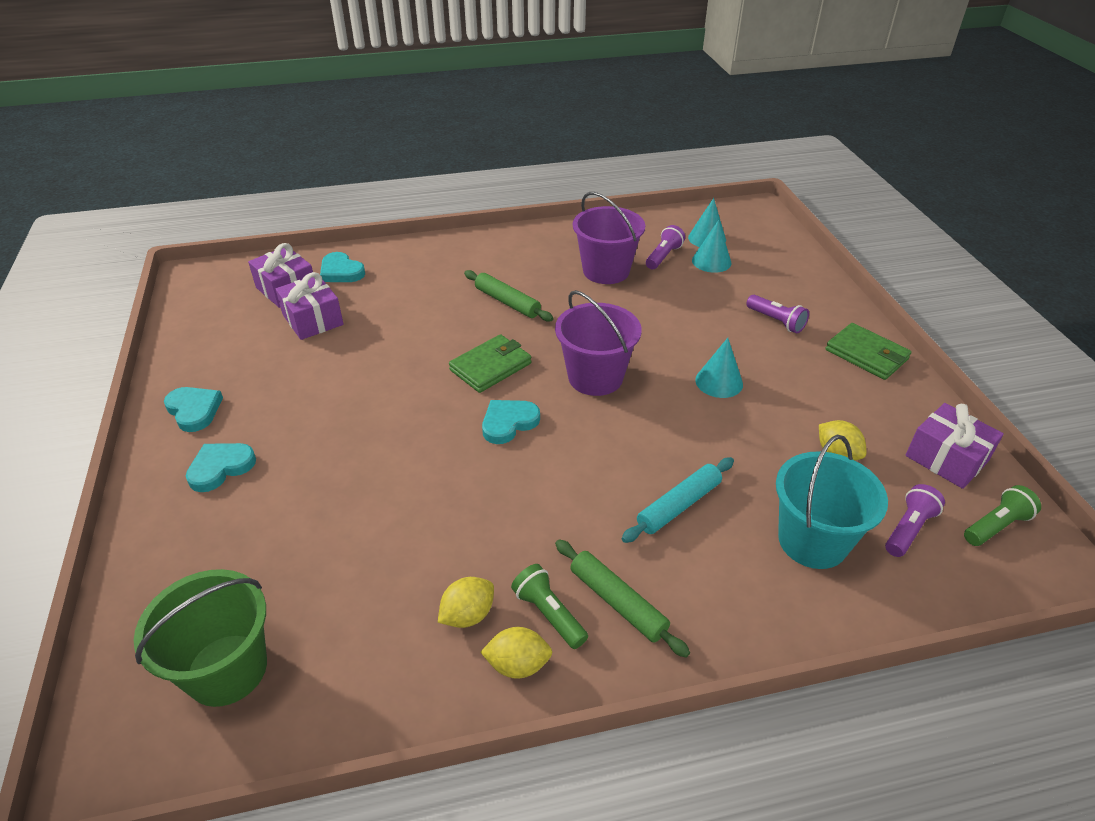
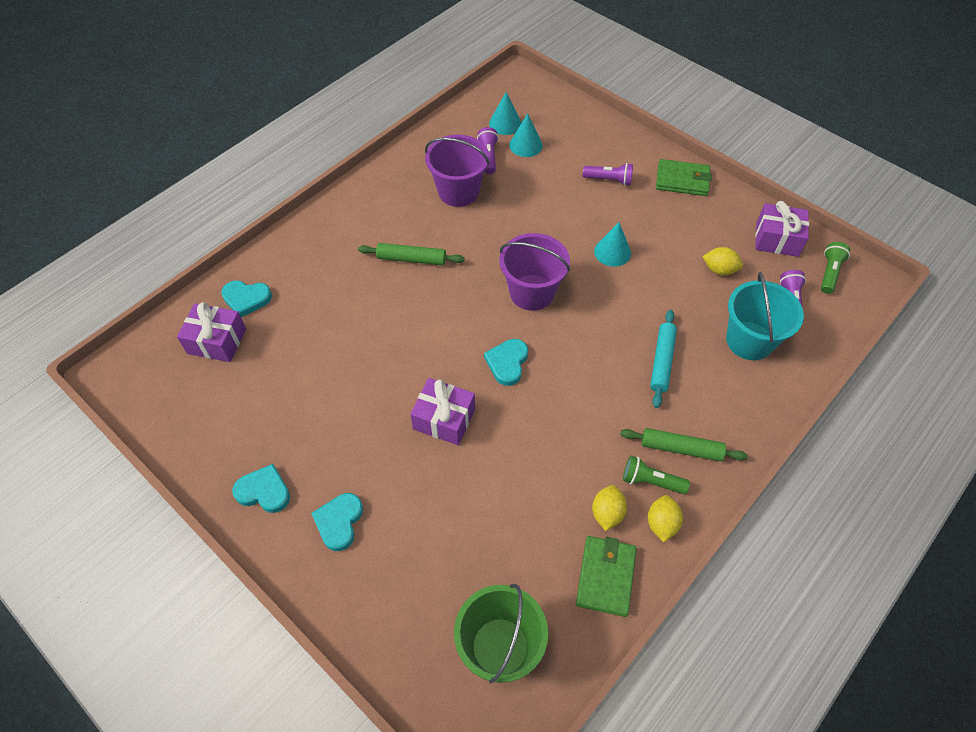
camera: 35 degrees left, 15 degrees up
purple gift [276,272,344,340] -> purple gift moved to [410,378,475,445]
green wallet [449,334,531,393] -> green wallet moved to [576,536,637,617]
yellow lemon [480,627,552,679] -> yellow lemon turned 45 degrees counterclockwise [648,495,683,542]

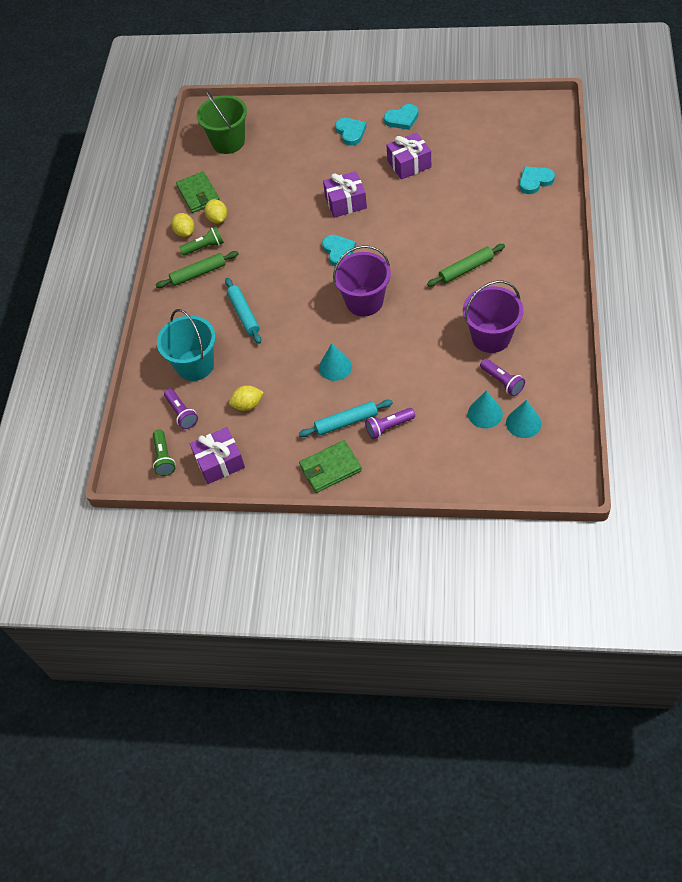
camera: 150 degrees right, 0 degrees up
purple gift [177,302,246,362] -> purple gift moved to [386,132,431,180]
none -> turquoise rolling pin [299,400,393,437]

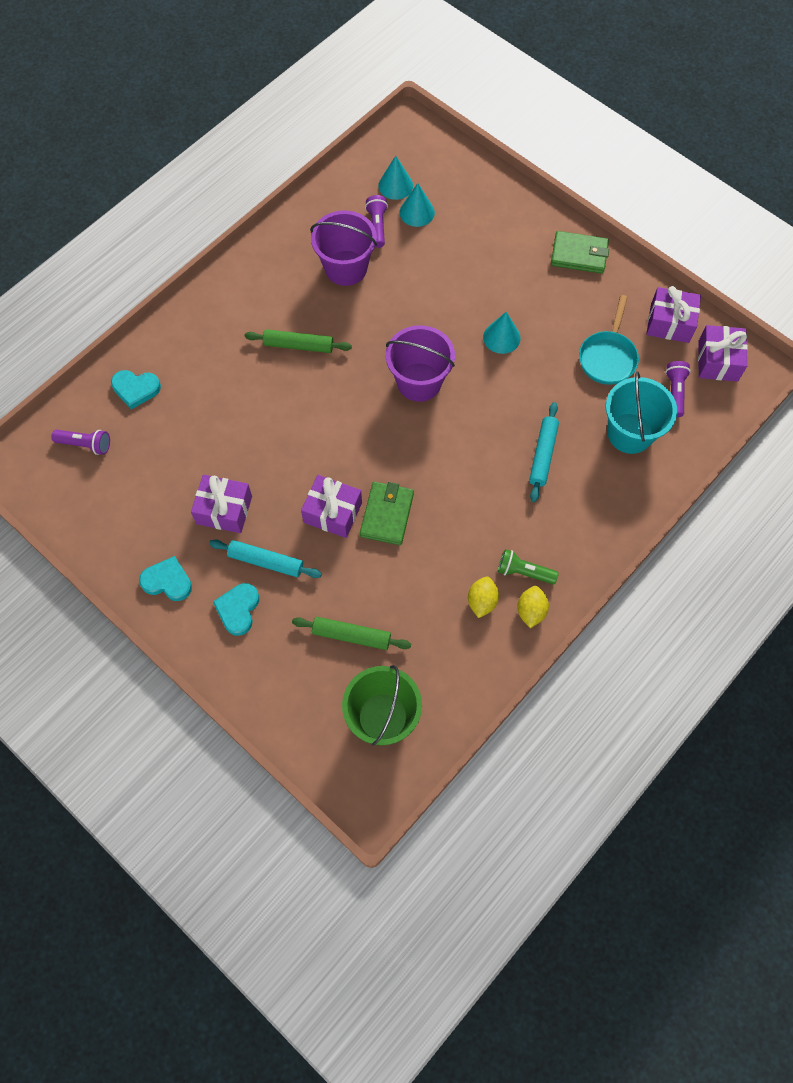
camera: 150 degrees left, 10 degrees up
green flashlight [153,430,176,476] -> purple gift [698,325,748,382]
green rolling pin [156,251,239,288] -> green rolling pin moved to [292,617,411,650]
green wallet [176,171,220,213] -> green wallet moved to [360,482,414,545]
yellow lemon [229,385,264,411] -> turquoise pan [579,295,639,385]
turquoise rolling pin [299,400,393,437] -> turquoise rolling pin moved to [209,539,322,578]
turquoise heart [322,235,356,266] -> none
purple flashlight [365,408,415,439] -> purple flashlight moved to [51,430,110,455]

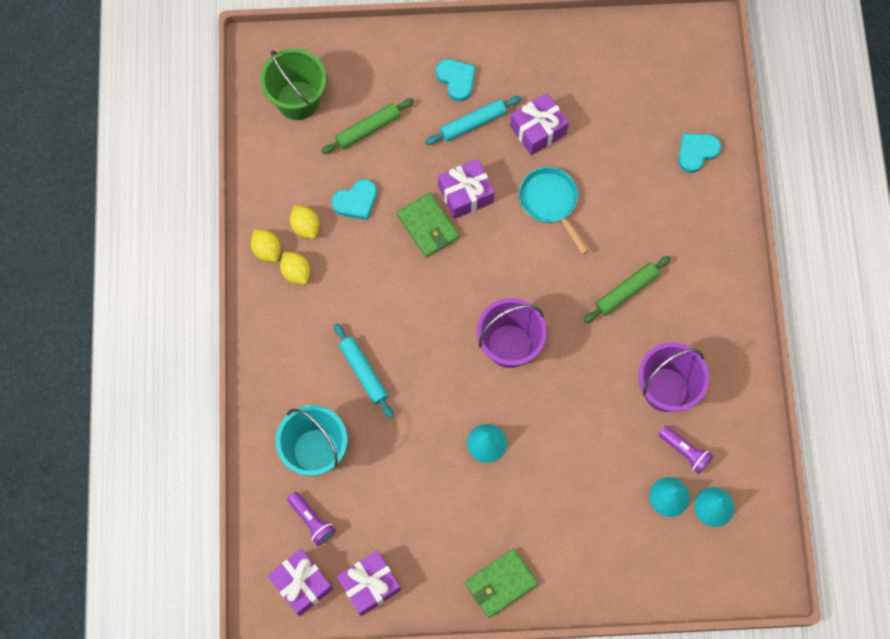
camera: 135 degrees right, 5 degrees up
purple flashlight [51,430,110,455] -> none
turquoise heart [139,556,192,601] -> turquoise heart moved to [332,179,377,220]
green flashlight [498,549,559,584] -> yellow lemon [280,252,310,285]
turquoise pan [579,295,639,385] -> turquoise pan moved to [519,167,589,255]

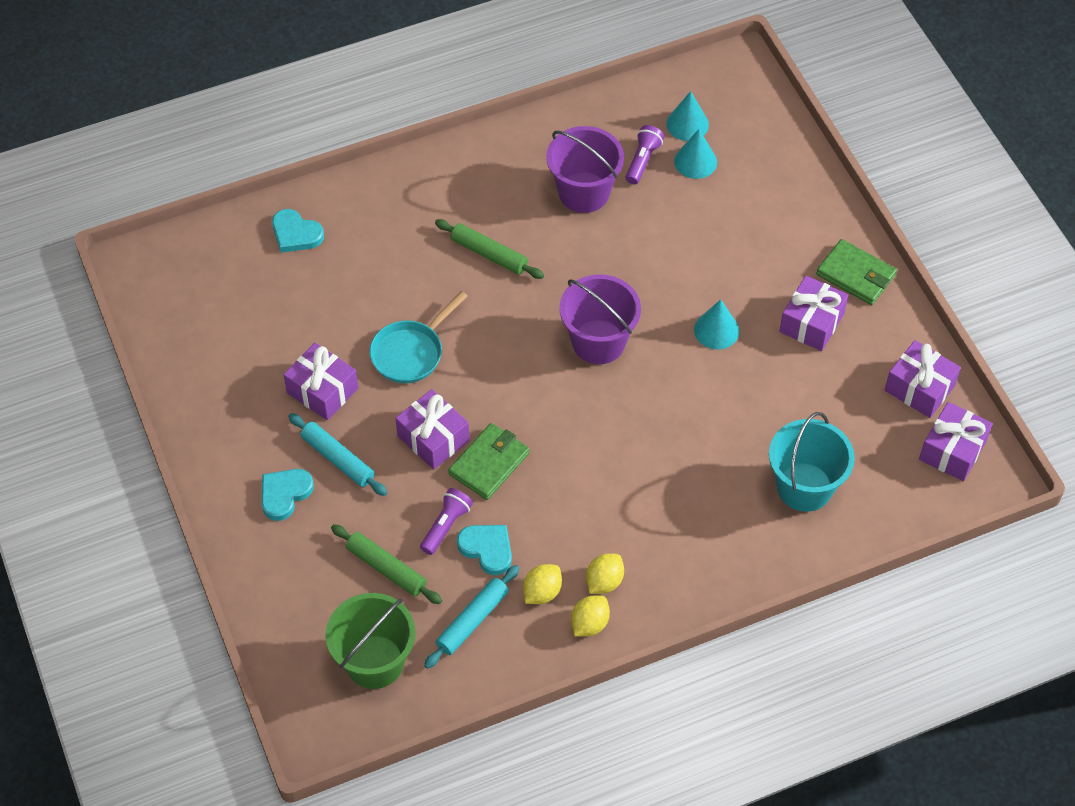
camera: 110 degrees left, 15 degrees down
purple flashlight [287,492,336,546] -> purple flashlight moved to [420,488,473,555]
turquoise rolling pin [334,323,394,419] -> turquoise rolling pin moved to [424,565,519,669]
none -> purple gift [779,276,848,351]

